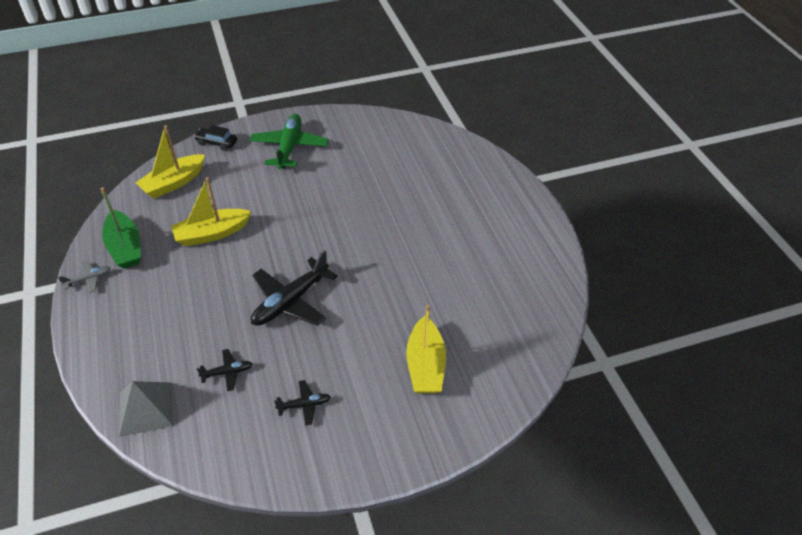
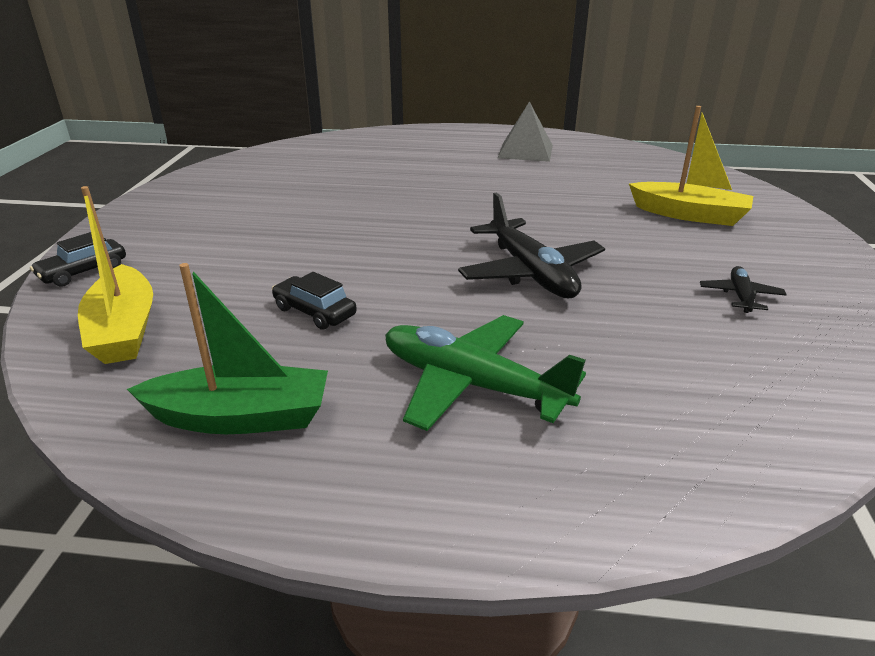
camera: 65 degrees left, 15 degrees down
grey plane [58,260,111,293] -> none
grey pyramid [119,381,174,437] -> grey pyramid moved to [498,101,553,162]
yellow boat [171,177,252,246] -> black car [272,272,357,330]
black plane [196,349,253,391] -> none
green plane [249,114,329,169] -> green plane moved to [385,315,586,431]

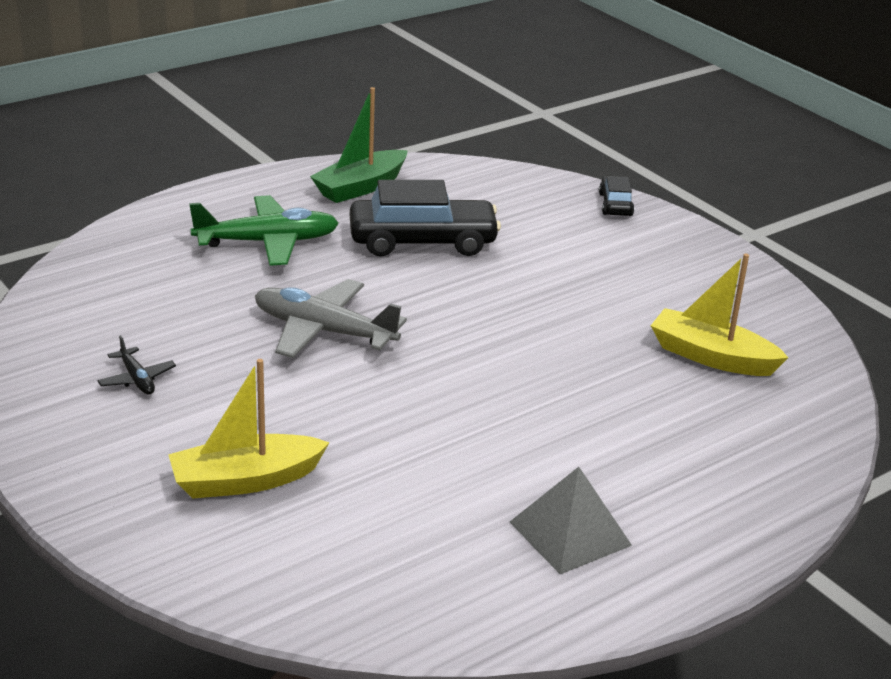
camera: 135 degrees right, 0 degrees up
yellow boat [78,186,153,364] -> yellow boat moved to [651,254,789,376]
black car [272,272,357,330] -> black car [350,180,501,256], size x2.01
black plane [458,192,605,298] -> grey plane [255,279,407,358]

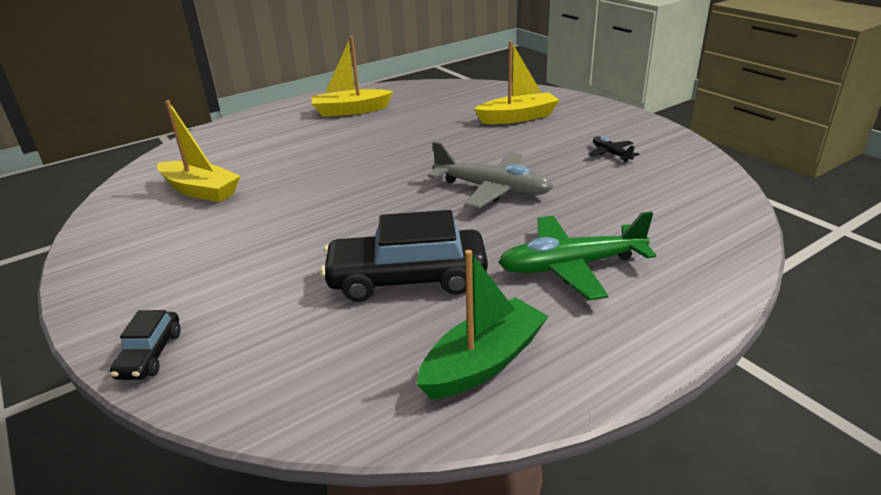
camera: 175 degrees left, 0 degrees up
grey pyramid [510,467,632,574] -> yellow boat [312,36,393,117]

